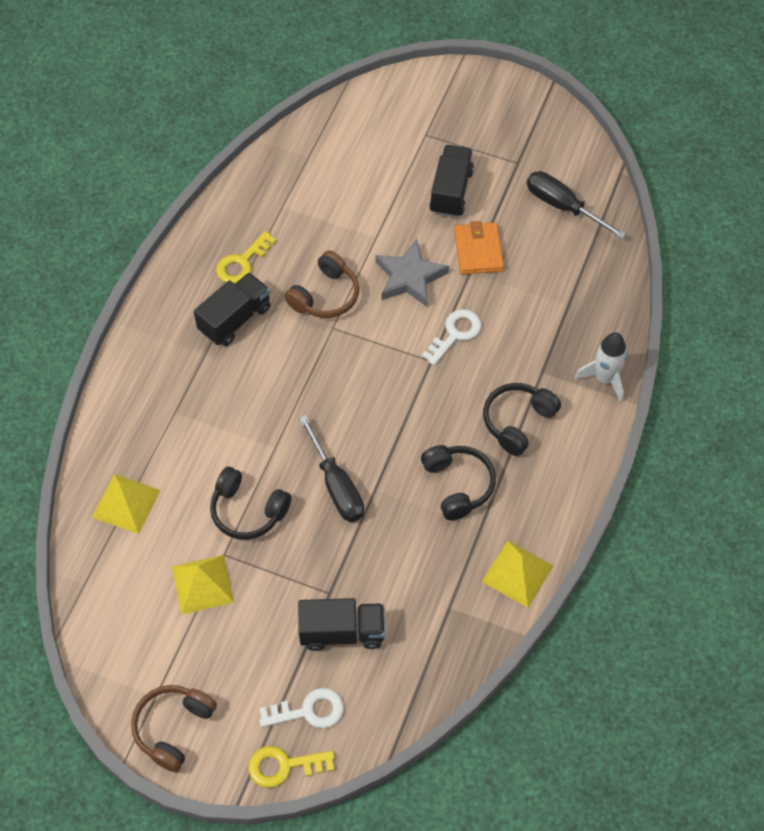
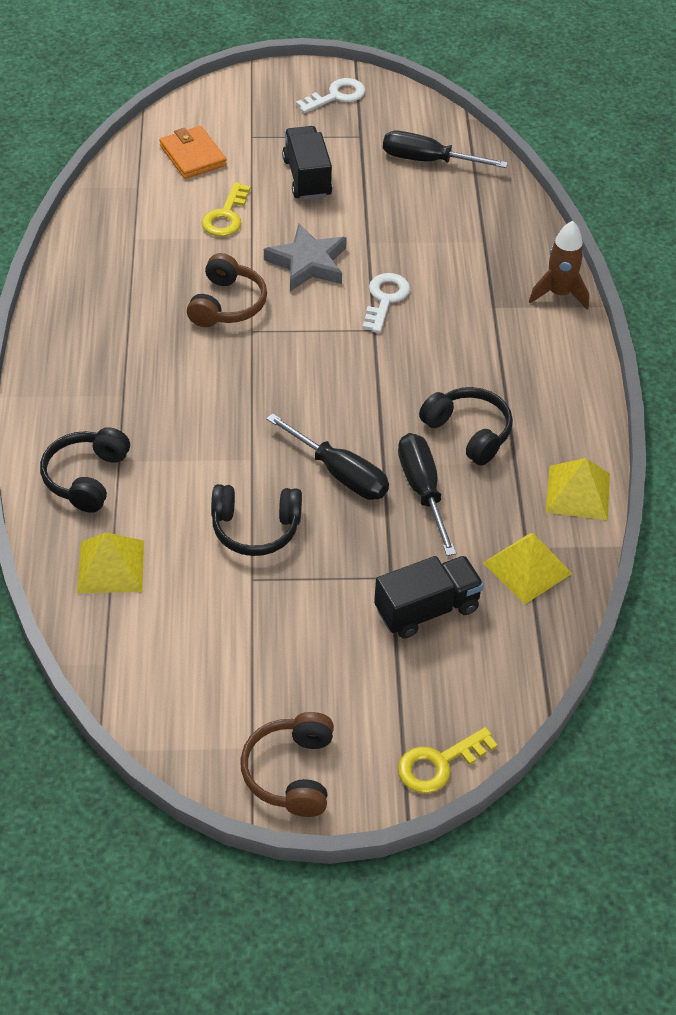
camera: 25 degrees left, 10 degrees down
yellow pyramid [172,555,234,615] -> yellow pyramid moved to [483,533,573,604]
black truck [194,273,270,346] -> none
yellow key [216,231,276,284] -> yellow key moved to [202,182,250,237]
white key [259,688,344,728] -> white key moved to [296,78,365,113]
orange wallet [454,221,504,275] -> orange wallet moved to [159,126,227,179]
black headphones [483,383,561,456] -> black headphones moved to [40,427,130,513]
white rocket [575,332,627,403] -> brown rocket [529,221,589,310]
none -> black screwdriver [398,433,456,556]

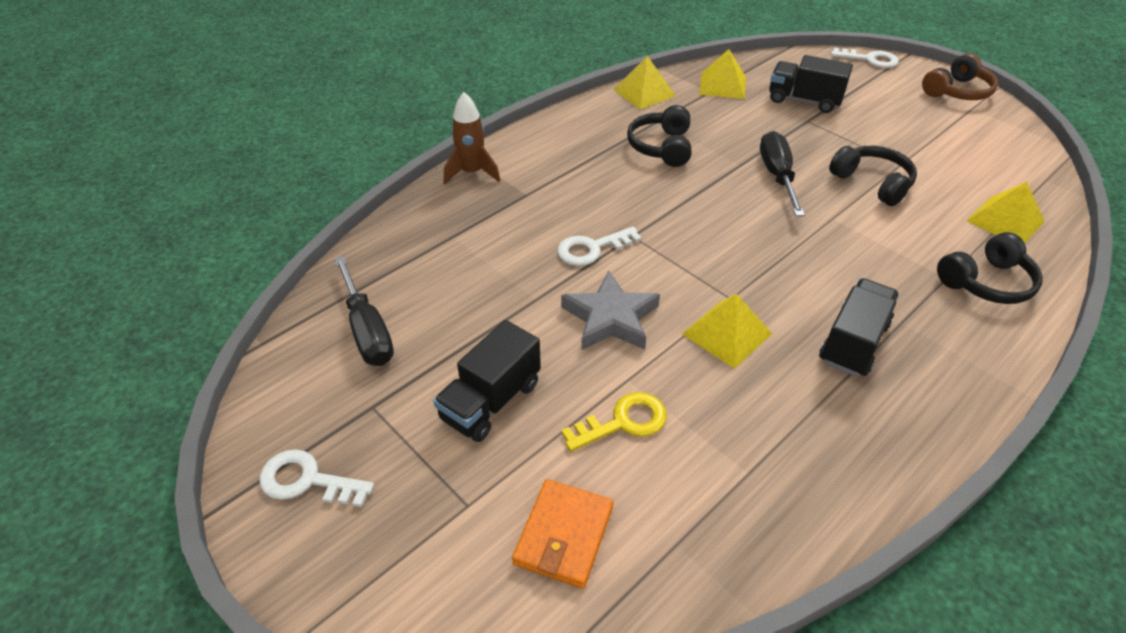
camera: 130 degrees left, 5 degrees down
brown headphones [187,253,267,327] -> yellow pyramid [682,294,772,369]
black screwdriver [398,433,456,556] -> none
yellow key [398,727,498,793] -> white key [831,47,899,68]
none -> black truck [819,278,899,376]

